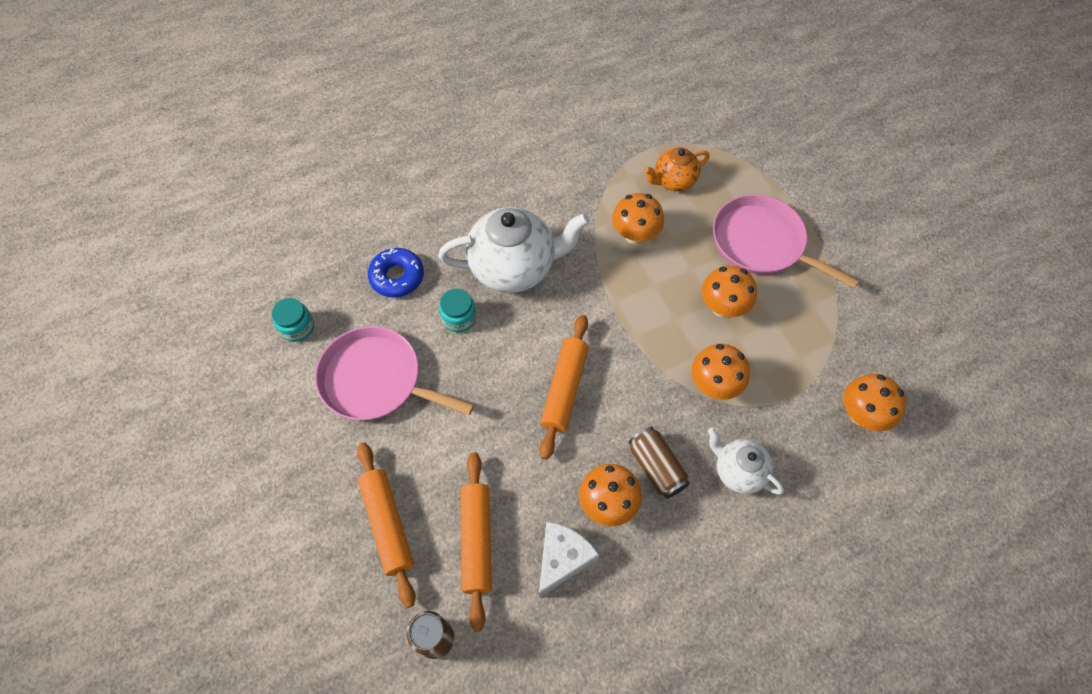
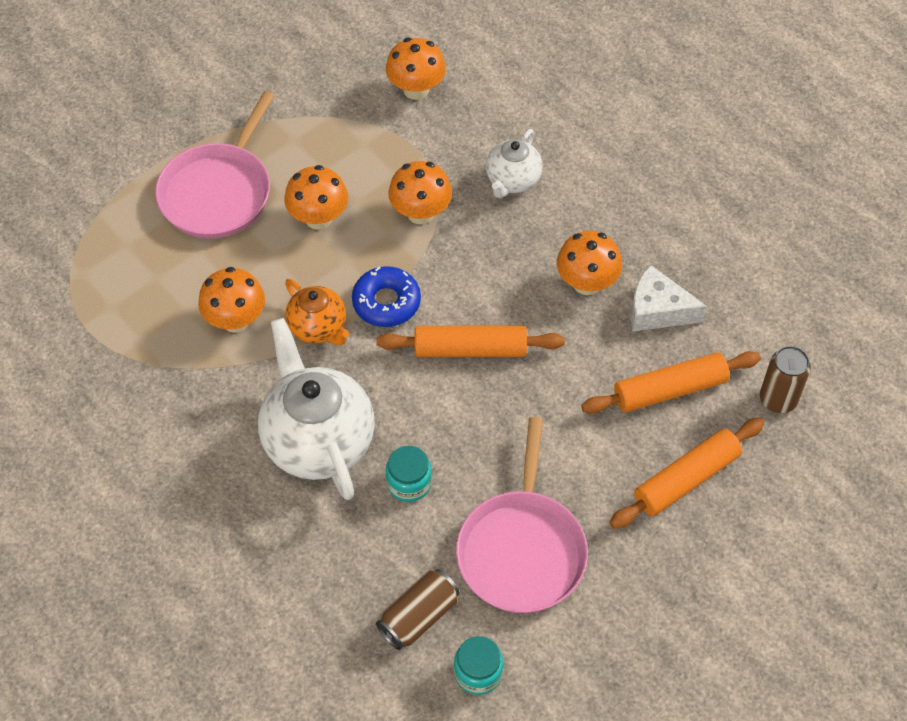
camera: 105 degrees left, 5 degrees down
blue donut [368,248,424,298] -> blue donut moved to [352,266,421,327]
brown can [629,426,690,499] -> brown can moved to [376,569,459,650]
orange teapot [644,147,710,191] -> orange teapot moved to [285,279,349,345]

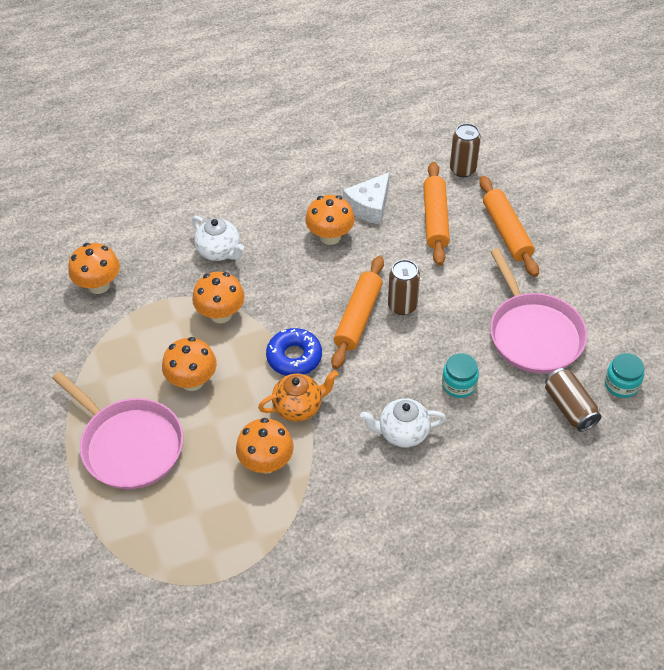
camera: 70 degrees left, 5 degrees down
white teapot [258,318,375,500] -> white teapot [360,398,446,448], size x0.55
pink pan [456,417,588,613] -> pink pan turned 45 degrees clockwise [490,248,587,374]
none -> brown can [388,260,420,315]

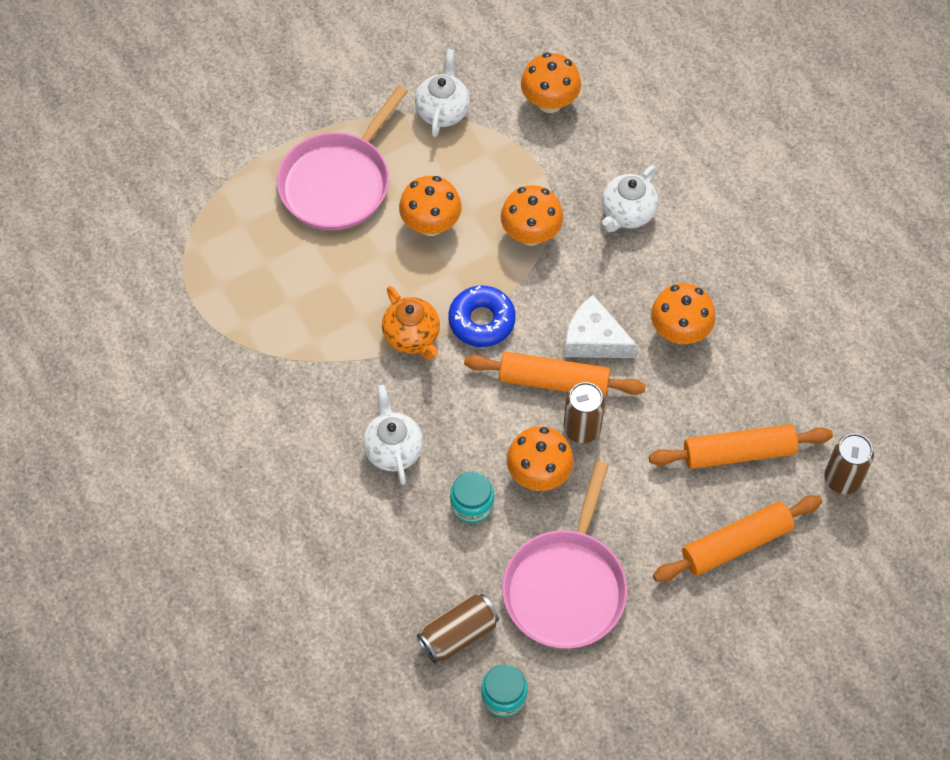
camera: 80 degrees right, 10 degrees up
orange mushroom [236,418,294,474] -> orange mushroom moved to [507,426,574,491]
white cheese [343,172,389,225] -> white cheese moved to [565,295,637,358]
pink pan [490,248,587,374] -> pink pan turned 45 degrees counterclockwise [502,461,627,649]
none -> white teapot [415,49,470,137]

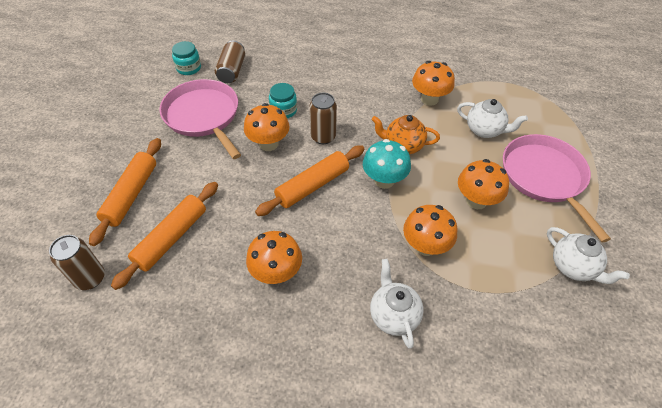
camera: 130 degrees right, 10 degrees down
white teapot [363,385,423,485] -> white teapot moved to [457,99,528,138]
blue donut [448,286,516,347] -> turquoise mushroom [363,139,411,189]
orange mushroom [521,52,581,113] -> orange mushroom moved to [412,61,455,106]
brown can [563,382,605,443] -> brown can moved to [310,93,337,144]
white cheese [565,295,637,358] -> none

